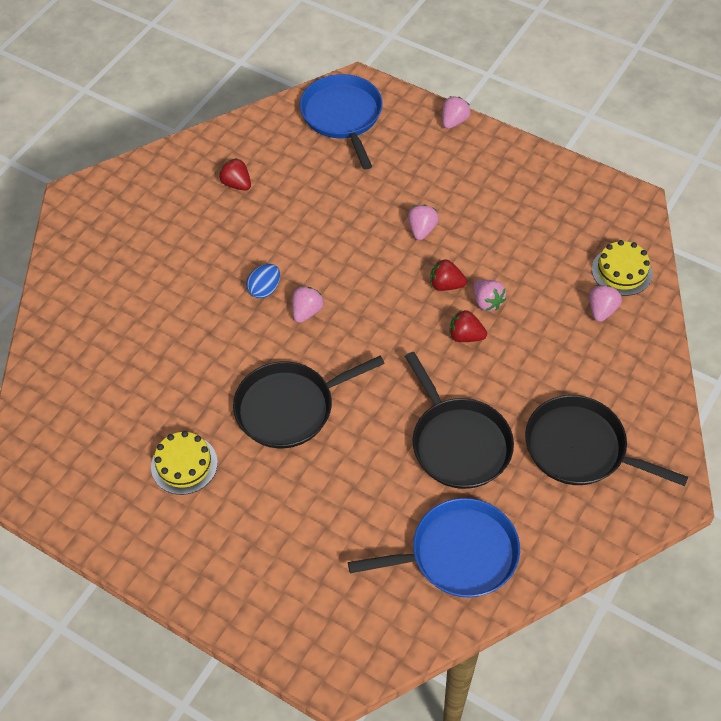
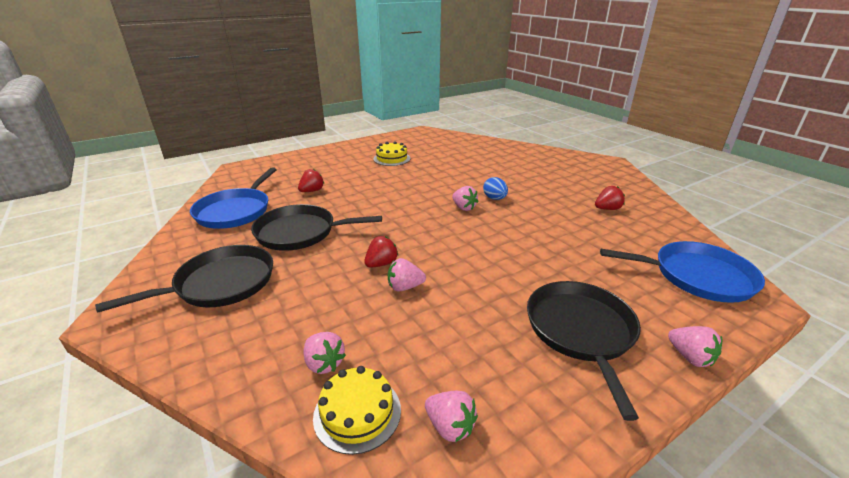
camera: 115 degrees right, 25 degrees down
black pan [233,355,385,448] -> black pan moved to [527,281,641,421]
pink strawberry [408,205,439,240] -> pink strawberry moved to [425,390,478,442]
red strawberry [430,259,467,291] -> red strawberry moved to [298,169,324,192]

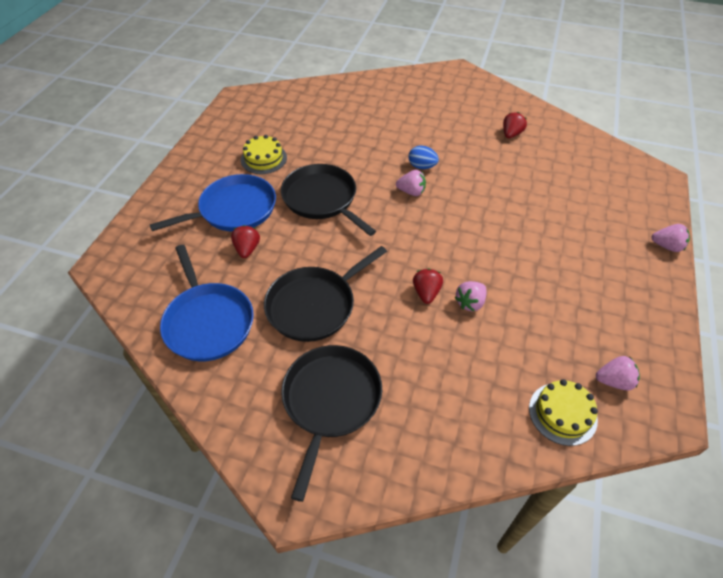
camera: 40 degrees left, 20 degrees up
pink strawberry [304,332,346,374] -> none
black pan [527,281,641,421] -> black pan moved to [281,164,376,236]
blue pan [600,241,765,303] -> blue pan moved to [150,174,276,232]

